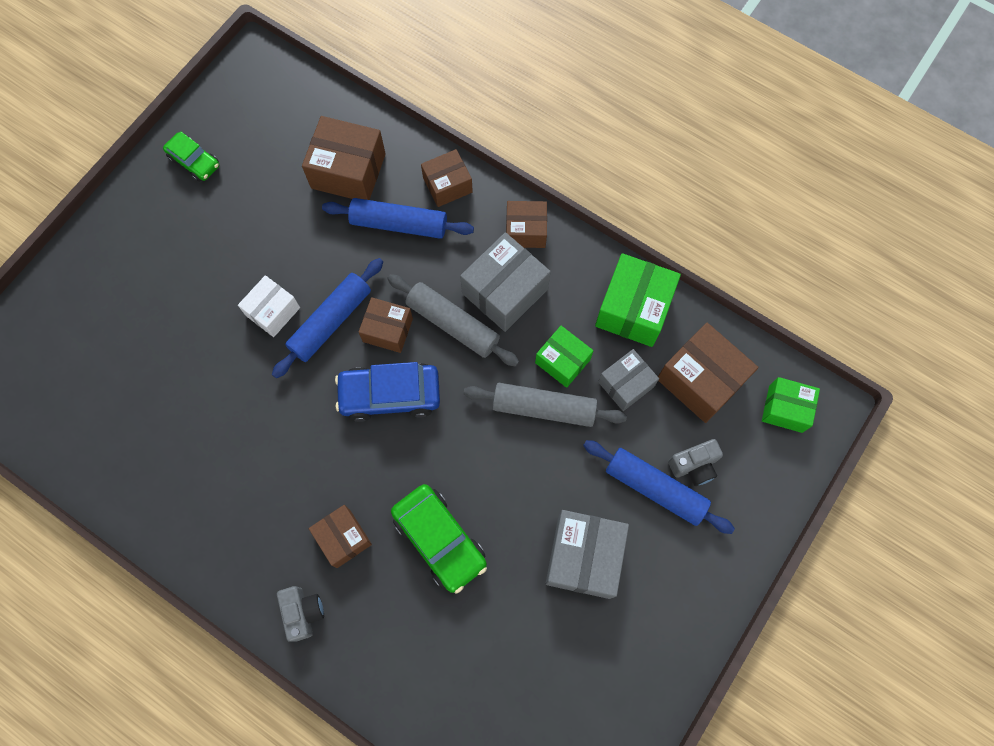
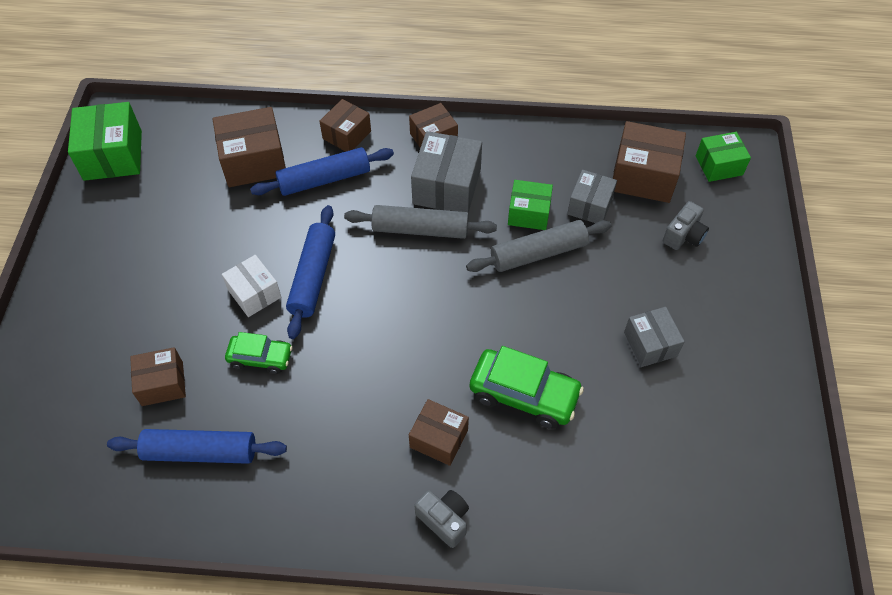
camera: 30 degrees left, 15 degrees down
green car [163,131,219,182] -> green car moved to [225,332,293,374]
white box [238,275,300,337] -> white box turned 45 degrees counterclockwise [222,255,281,317]
blue car [335,362,440,422] -> none
brown box [358,297,413,353] -> brown box moved to [130,347,186,406]
grey box [545,510,629,599] -> grey box [624,307,685,367], size x0.63
blue rolling pin [583,440,735,534] -> blue rolling pin moved to [107,429,287,464]
green box [595,253,681,347] -> green box moved to [68,102,142,181]

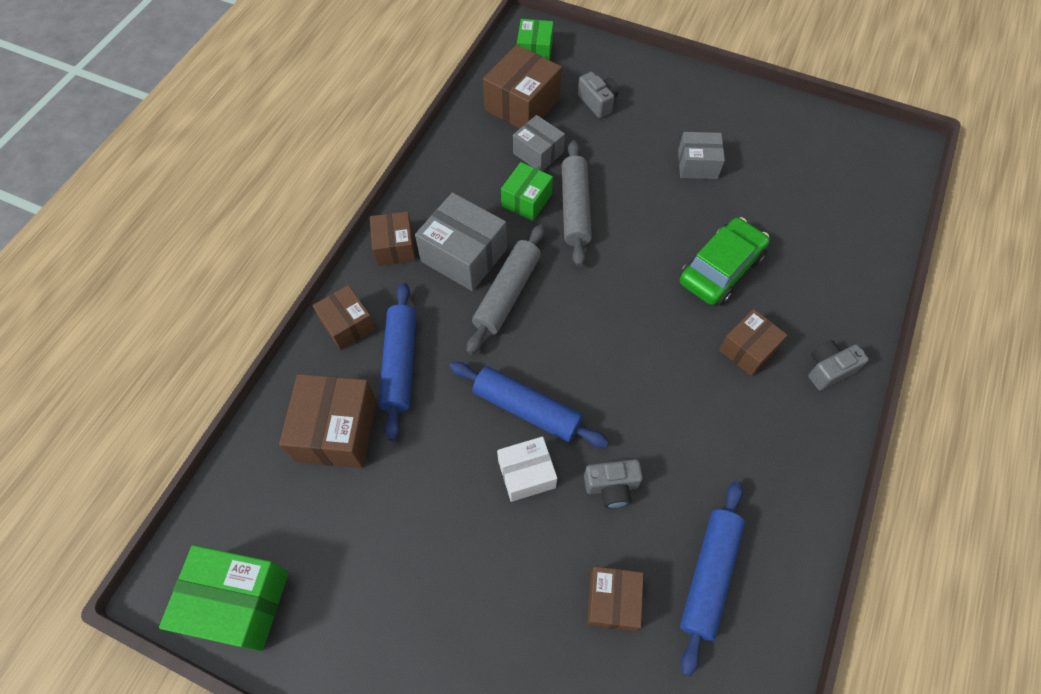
camera: 70 degrees left, 5 degrees up
green car [225,332,293,374] -> grey camera [584,459,643,508]

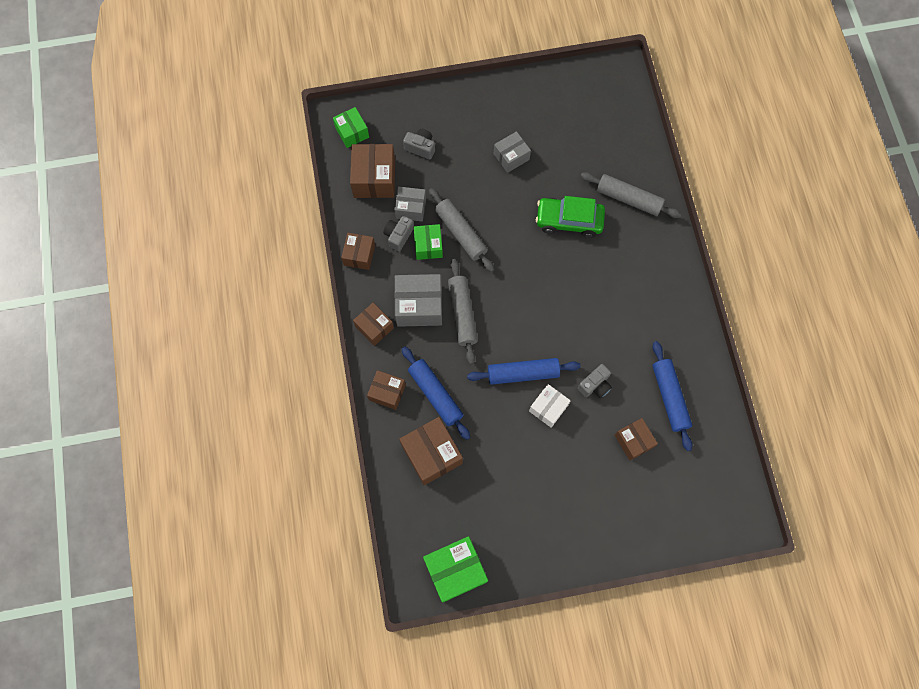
camera: 35 degrees left, 10 degrees up
green car [680,217,770,305] -> green car turned 90 degrees counterclockwise [536,196,605,238]
brown box [719,309,787,376] -> brown box moved to [341,233,375,270]
grey camera [808,340,869,391] -> grey camera moved to [383,216,414,252]
none -> grey rolling pin [581,172,681,218]

